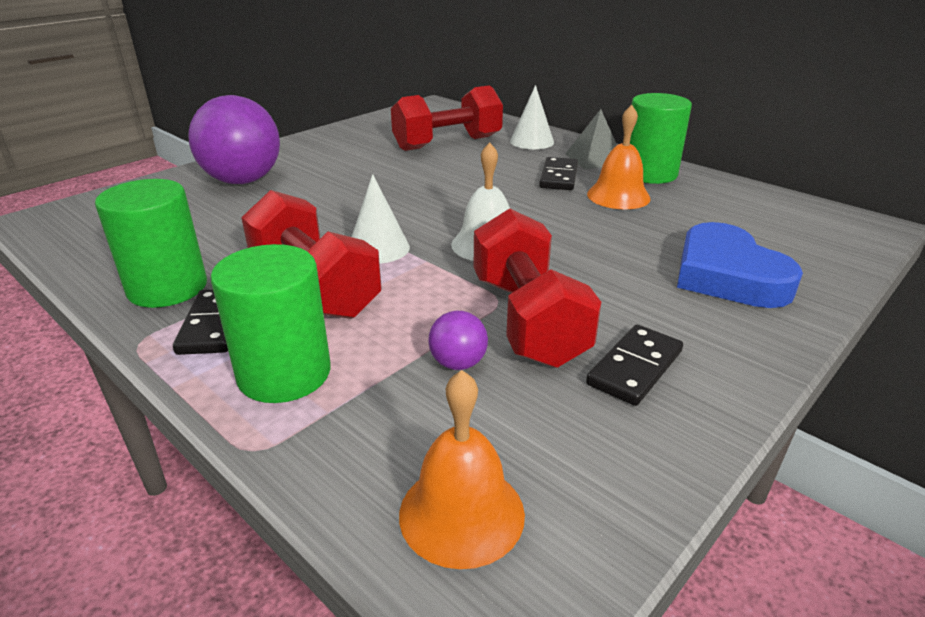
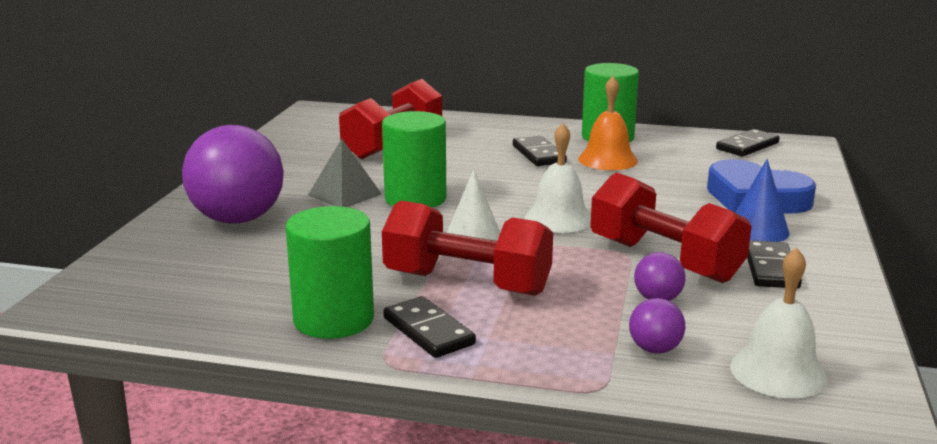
camera: 30 degrees left, 10 degrees down
green cylinder [210,244,331,403] -> green cylinder moved to [382,111,446,208]
orange bell [399,370,525,569] -> white bell [730,248,828,399]
white cone [510,85,554,149] -> none
grey pyramid [566,109,617,169] -> grey pyramid moved to [308,139,382,207]
none -> purple ball [629,298,685,354]
none -> black domino [716,129,780,156]
none -> blue cone [735,159,789,242]

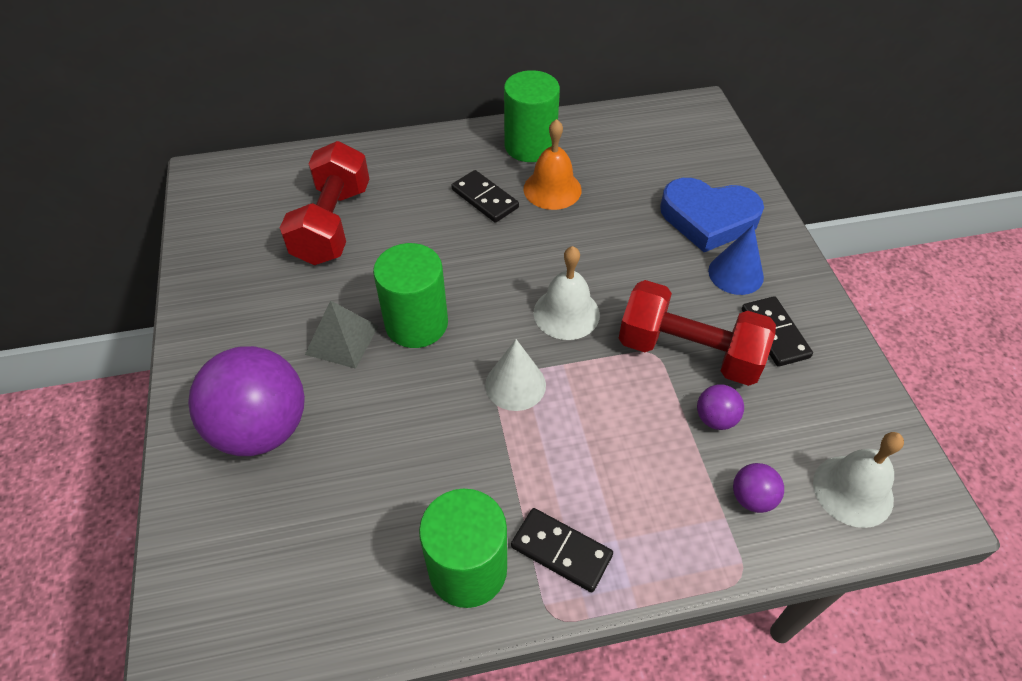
camera: 25 degrees left, 30 degrees up
red dumbbell [382,201,553,296] -> none
black domino [716,129,780,156] -> none

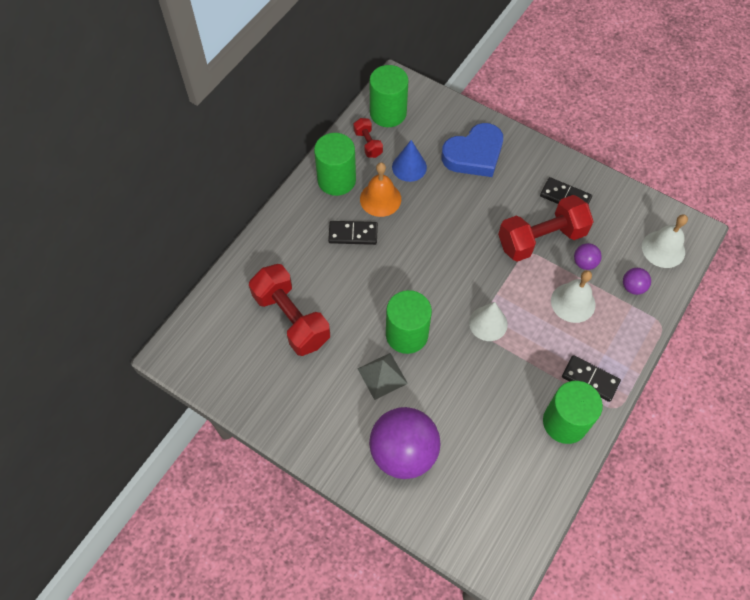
camera: 45 degrees left, 10 degrees up
black domino [511,508,613,592] -> black domino turned 45 degrees clockwise [562,355,621,402]
white bell [534,246,600,340] -> white bell moved to [551,270,596,323]
blue cone [708,225,764,295] -> blue cone moved to [392,140,427,182]
none -> red dumbbell [353,118,383,158]
none -> green cylinder [370,65,409,127]

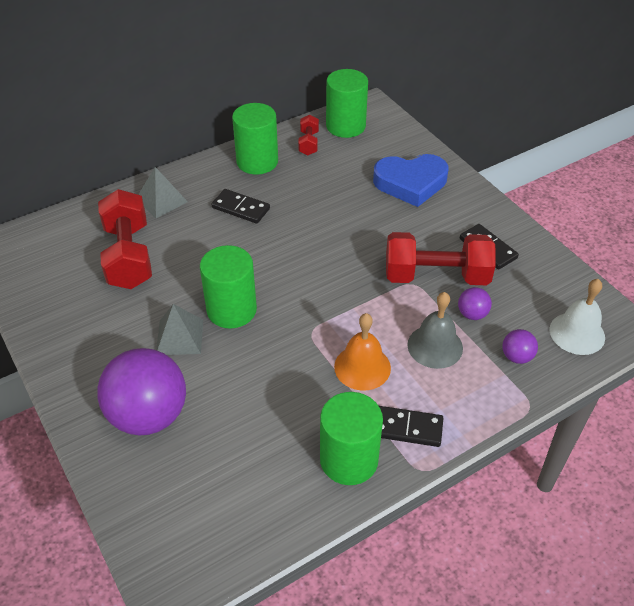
camera: 25 degrees right, 15 degrees down
orange bell [360,162,401,217] -> orange bell moved to [334,313,391,391]
blue cone [392,140,427,182] -> none
white cone [469,302,508,341] -> none
white bell [551,270,596,323] -> grey bell [407,292,463,369]
black domino [562,355,621,402] -> black domino turned 45 degrees counterclockwise [379,406,443,447]
none -> grey pyramid [138,167,188,218]

